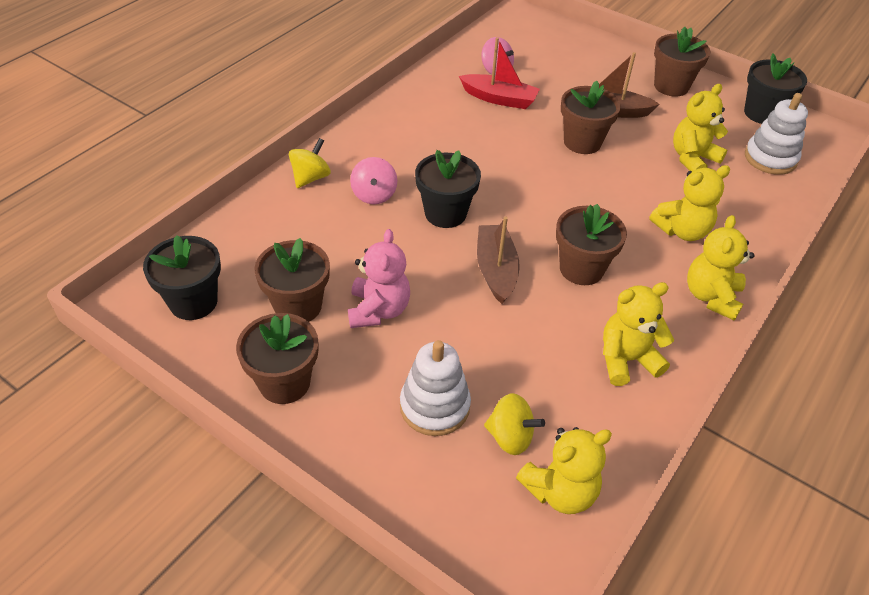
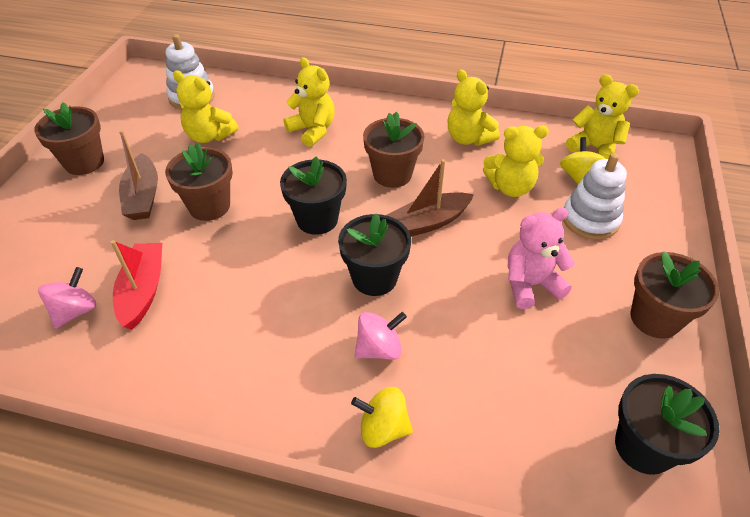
camera: 110 degrees left, 0 degrees up
brown flower pot [254,238,330,322] -> none
yellow teddy bear [687,215,755,321] -> yellow teddy bear moved to [483,126,549,197]
black flower pot [744,53,807,124] -> black flower pot moved to [280,156,347,235]

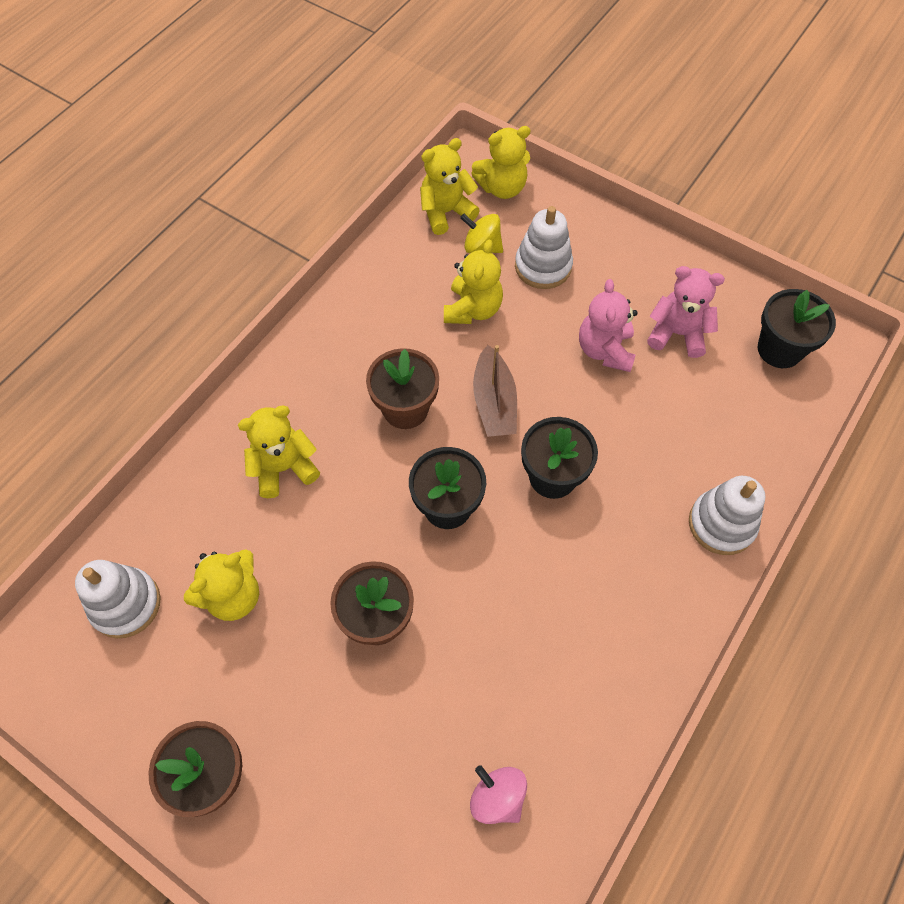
camera: 70 degrees left, 15 degrees up
red boat [111,240,162,329] -> none
brown boat [119,130,158,220] -> none
yellow spinning top [351,387,413,448] -> white stacking toy [689,476,765,555]
pink spinning top [354,312,407,360] -> none
yellow teddy bear [448,69,500,146] -> yellow teddy bear moved to [471,126,531,199]
brown flower pot [631,251,719,339] -> none
none -> pink teddy bear [647,266,725,358]

